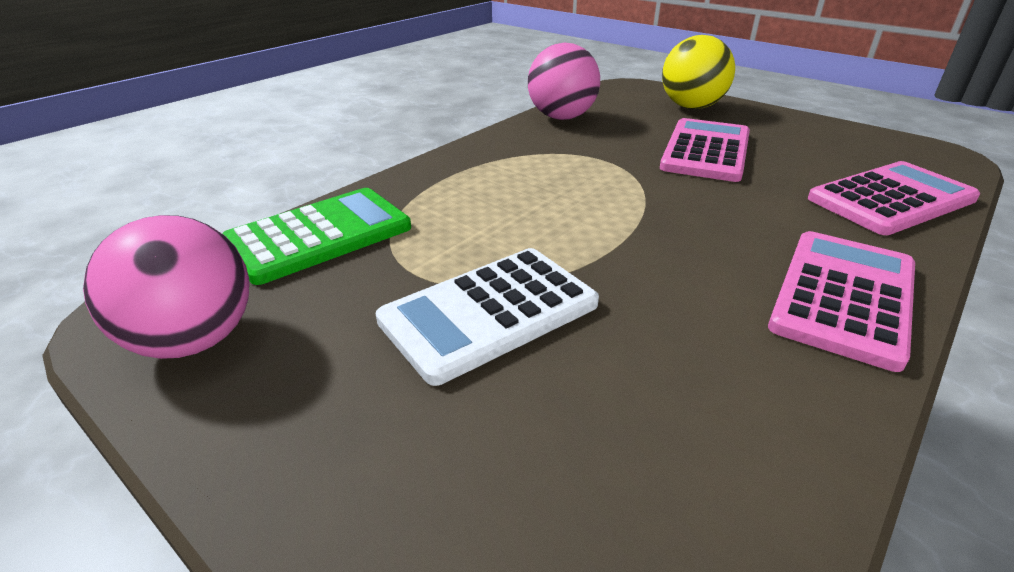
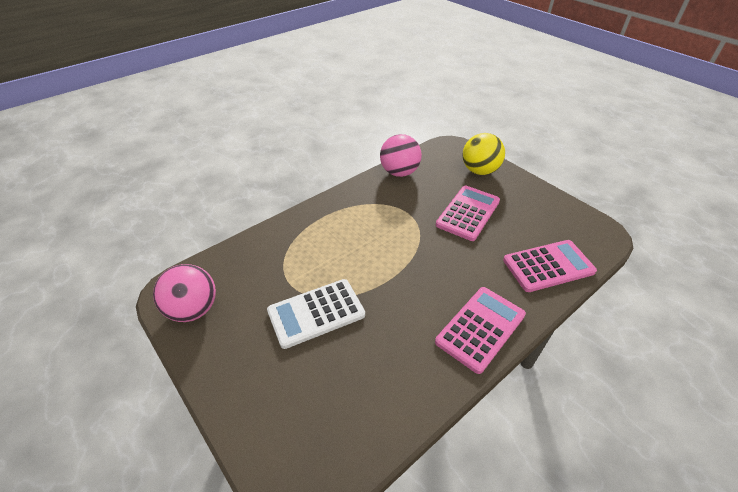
camera: 10 degrees right, 10 degrees up
green calculator [222,188,411,285] -> none

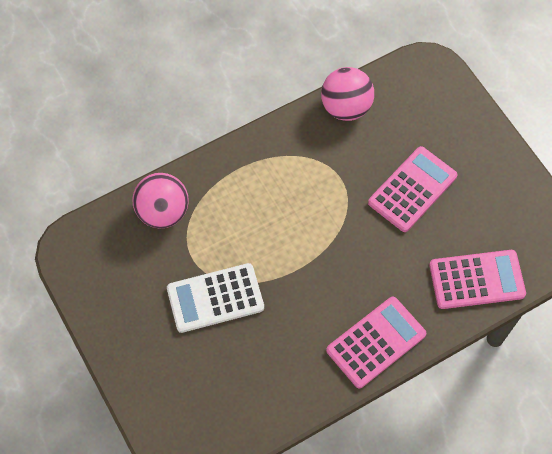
camera: 10 degrees right, 20 degrees up
pink ball [153,264,216,322] -> pink ball moved to [132,173,189,228]
yellow ball [462,133,505,175] -> none

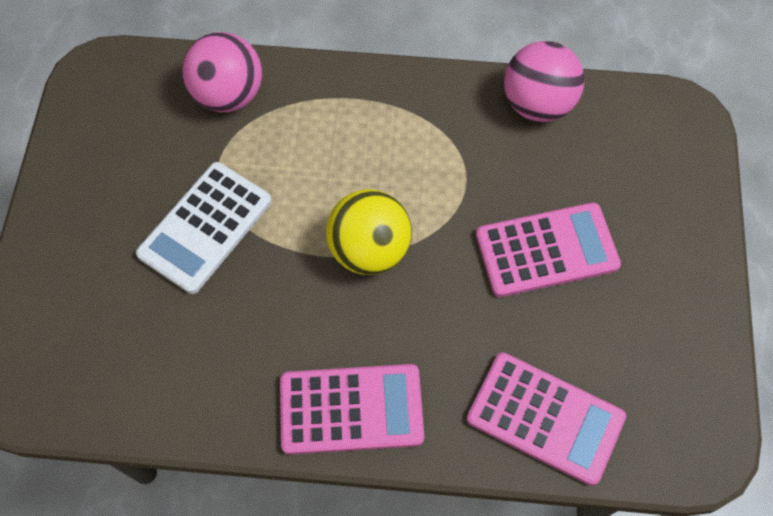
camera: 35 degrees right, 0 degrees up
white calculator [167,263,264,333] -> white calculator turned 75 degrees counterclockwise [136,162,272,294]
none -> yellow ball [326,189,412,275]

